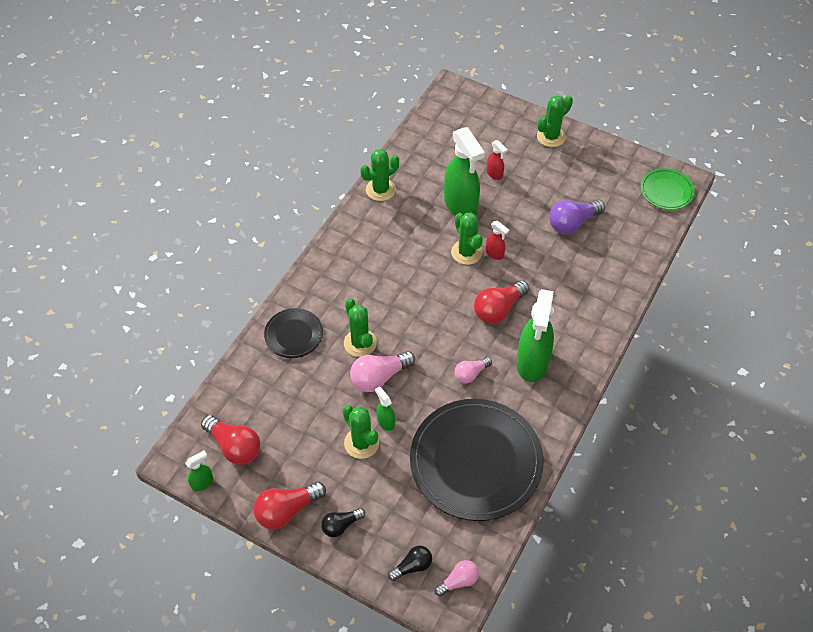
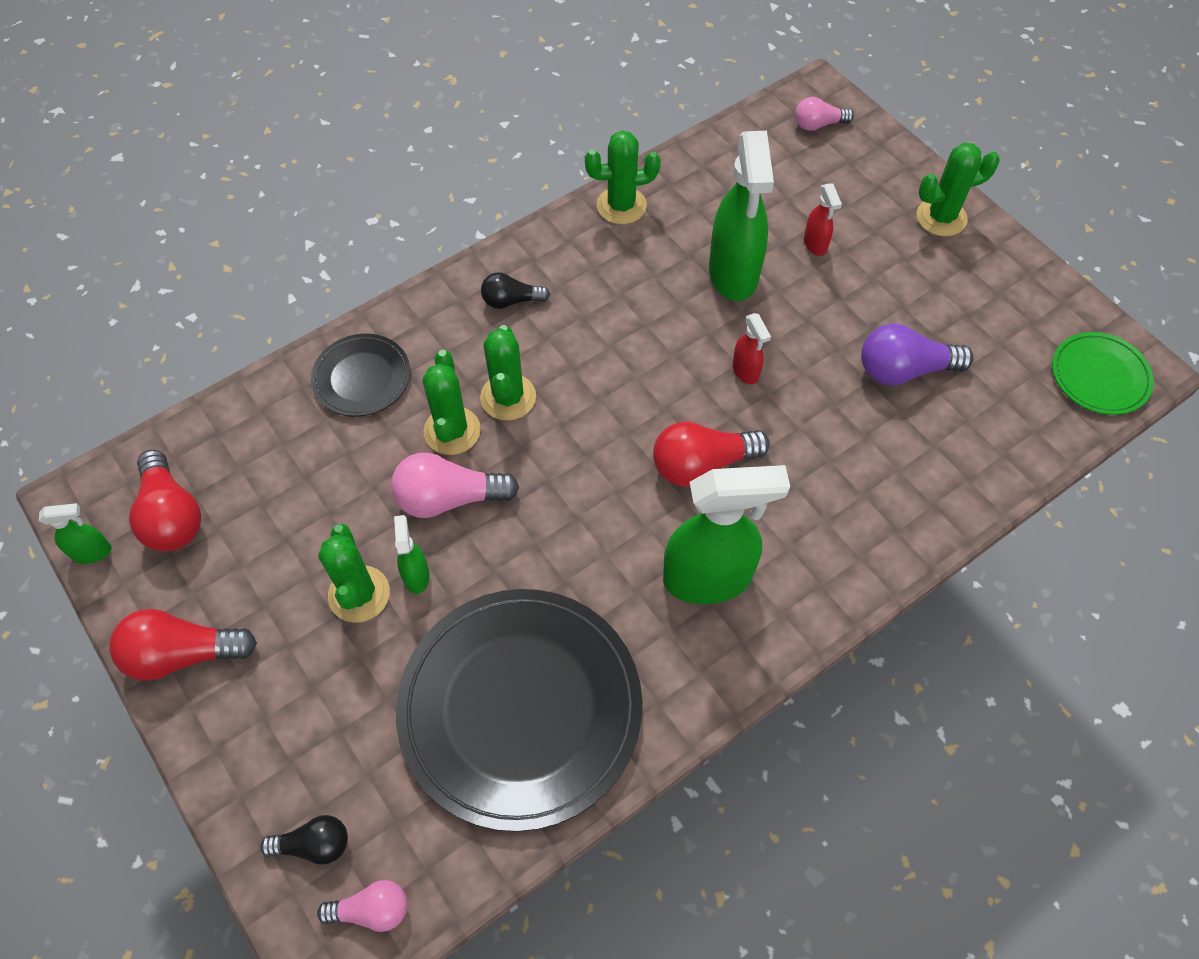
camera: 25 degrees right, 5 degrees up
black light bulb [321,508,365,537] -> black light bulb moved to [481,272,550,309]
green cactus [451,213,483,265] -> green cactus moved to [480,325,536,421]
pink light bulb [455,357,492,384] -> pink light bulb moved to [795,97,854,131]
green spray bottle [517,289,554,382] -> green spray bottle turned 135 degrees counterclockwise [663,465,790,604]

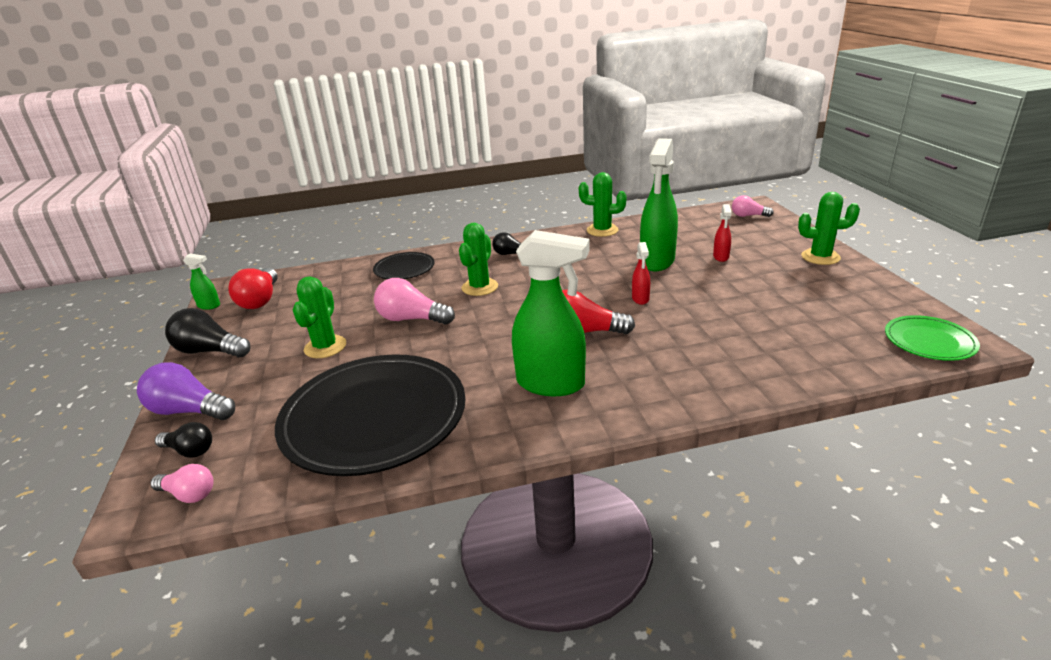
camera: 25 degrees right, 30 degrees down
red light bulb [109,609,257,681] -> black light bulb [165,308,250,357]
green spray bottle [394,515,429,594] -> none
green cactus [422,350,481,455] -> none
purple light bulb [861,324,974,385] -> purple light bulb moved to [137,362,235,420]

